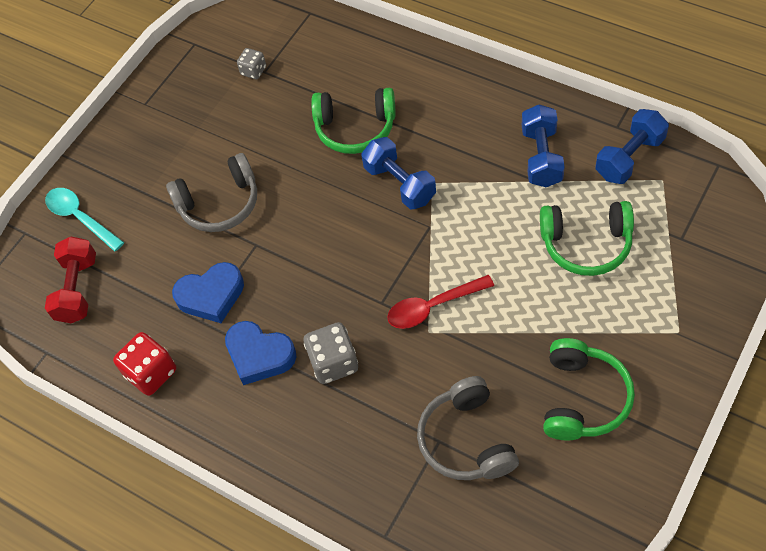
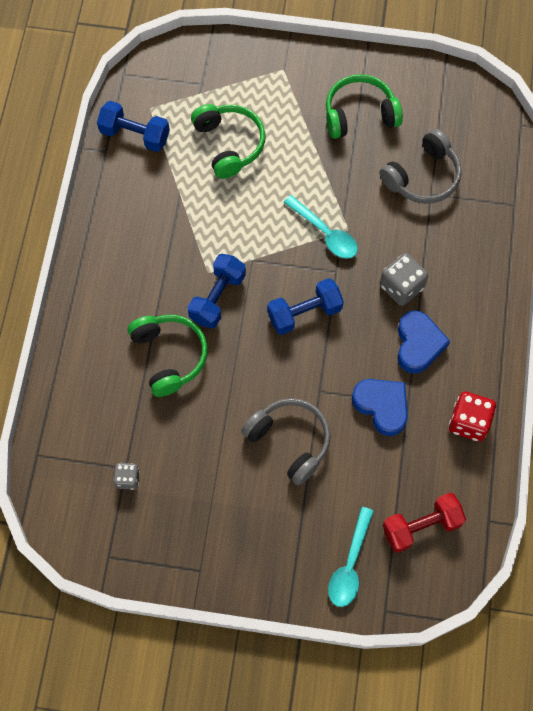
camera: 120 degrees left, 10 degrees up
red spoon [387,275,494,329] -> turquoise spoon [283,195,358,259]
blue dumbbell [522,105,565,187] -> blue dumbbell moved to [267,278,344,335]

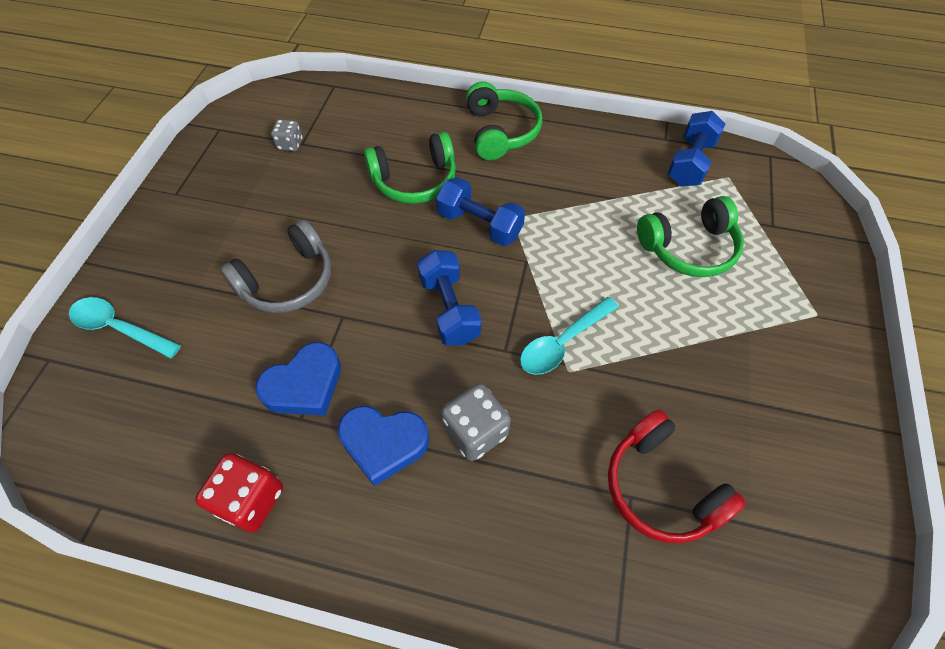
camera: 95 degrees right, 10 degrees down
green headphones [326,74,403,139] -> green headphones moved to [466,81,542,160]
grey headphones [380,129,462,204] -> red headphones [608,409,746,543]
red dumbbell [382,493,466,552] -> none

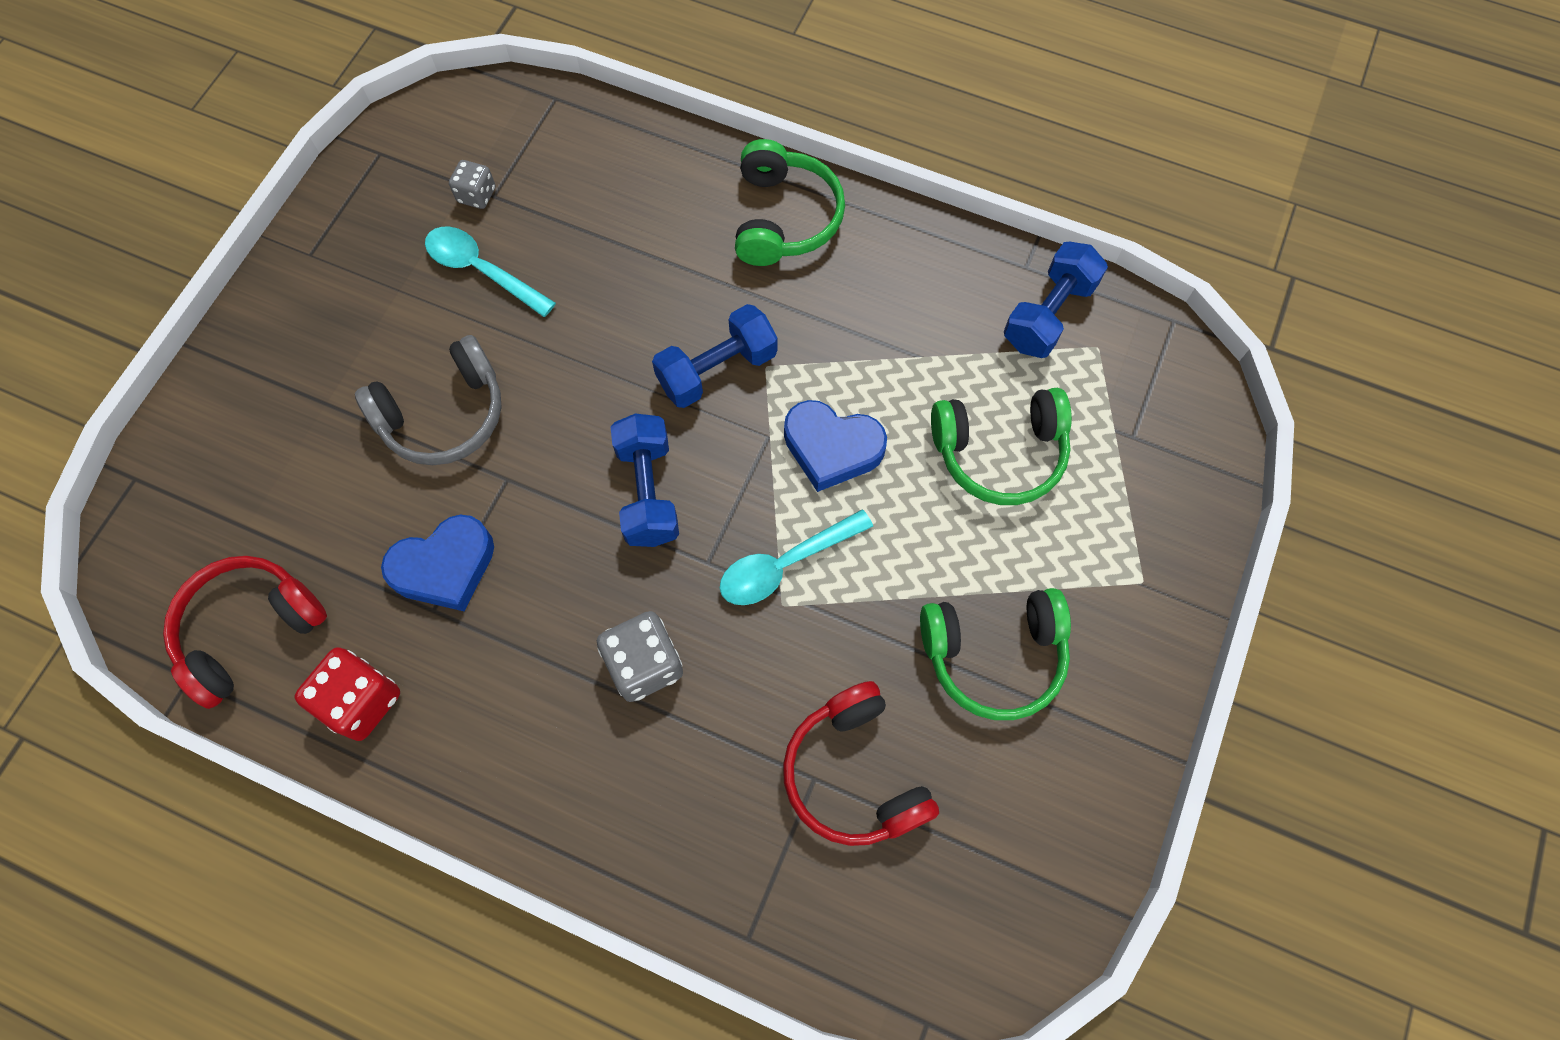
camera: 10 degrees right, 10 degrees up
turquoise spoon [69,297,181,358] -> turquoise spoon moved to [425,227,556,317]
blue heart [338,406,429,486] -> blue heart moved to [784,400,887,492]
green headphones [364,132,456,204] -> green headphones moved to [920,588,1071,720]
blue dumbbell [436,177,525,246] -> blue dumbbell turned 75 degrees counterclockwise [652,304,777,408]
none -> red headphones [163,556,327,709]

